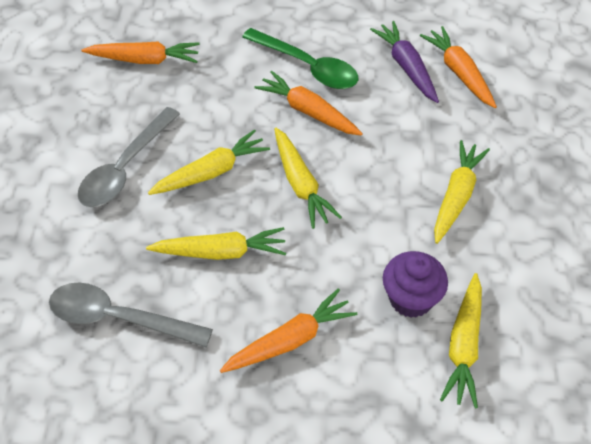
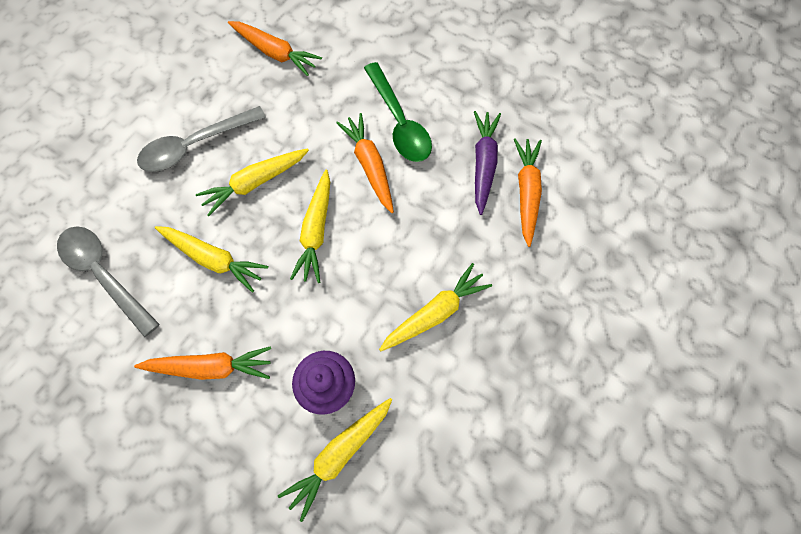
camera: 30 degrees right, 15 degrees up
yellow carrot [148,129,270,195] -> yellow carrot turned 150 degrees clockwise [196,148,309,216]

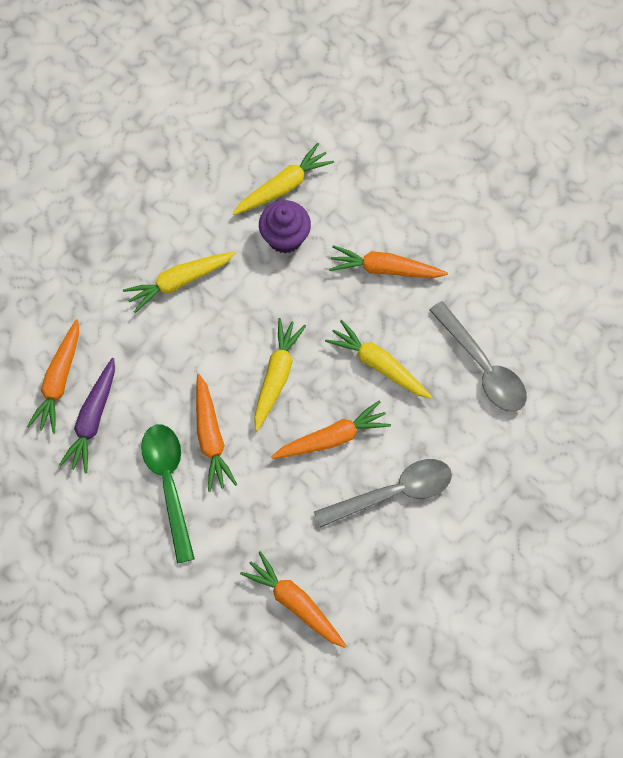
camera: 170 degrees left, 0 degrees up
yellow carrot [196,148,309,216] -> orange carrot [271,400,391,459]

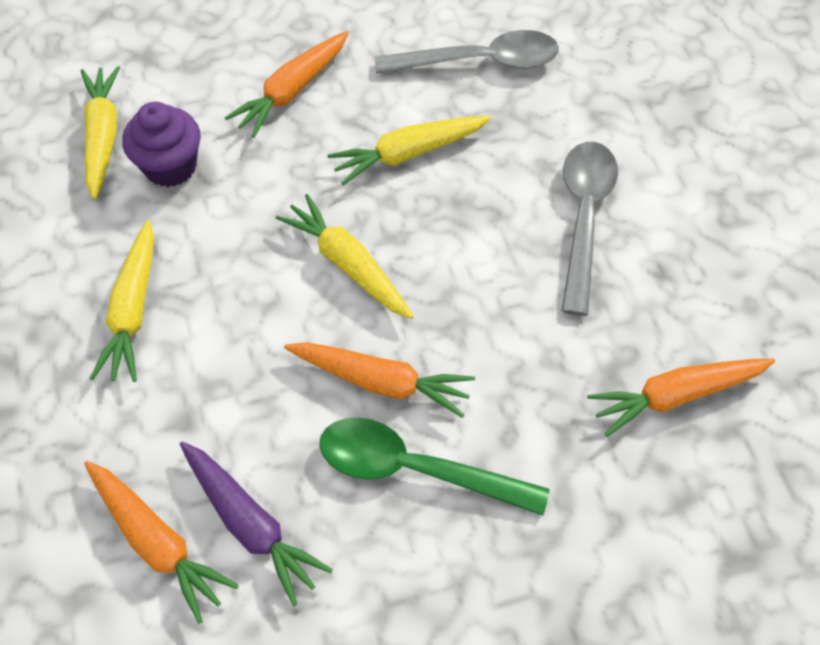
camera: 60 degrees left, 10 degrees down
orange carrot [271,400,391,459] -> none

